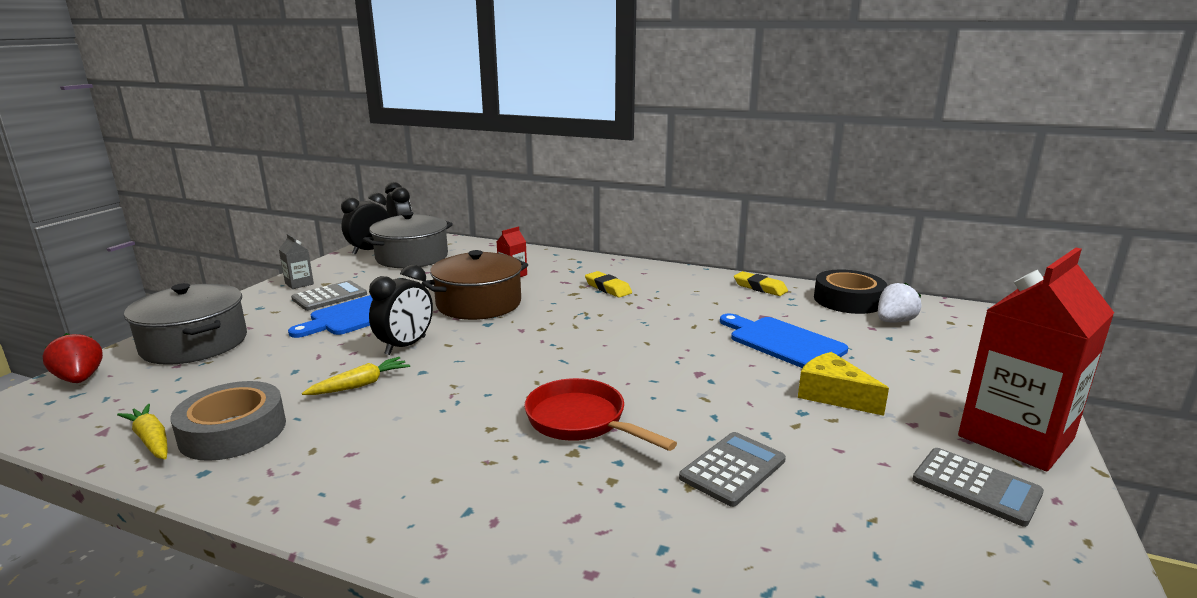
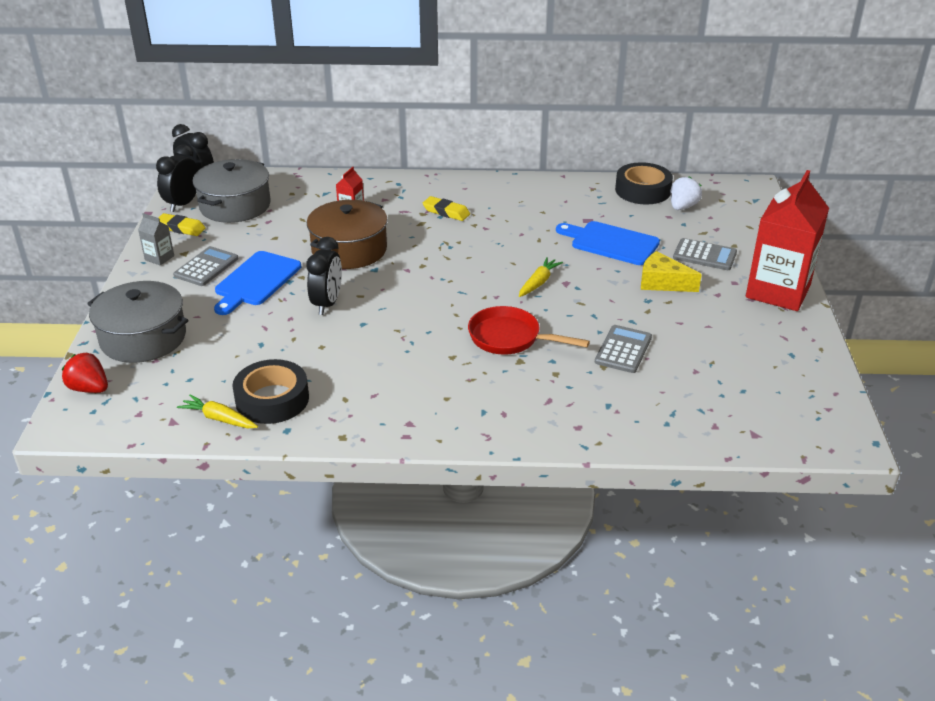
camera: 20 degrees left, 15 degrees up
grey tape [171,381,286,461] -> black tape [232,359,309,424]
yellow carrot [302,357,410,395] -> yellow carrot moved to [519,257,563,297]
yellow eraser [734,271,788,296] -> yellow eraser moved to [158,213,206,236]
grey calculator [912,448,1044,527] -> grey calculator moved to [673,238,737,270]

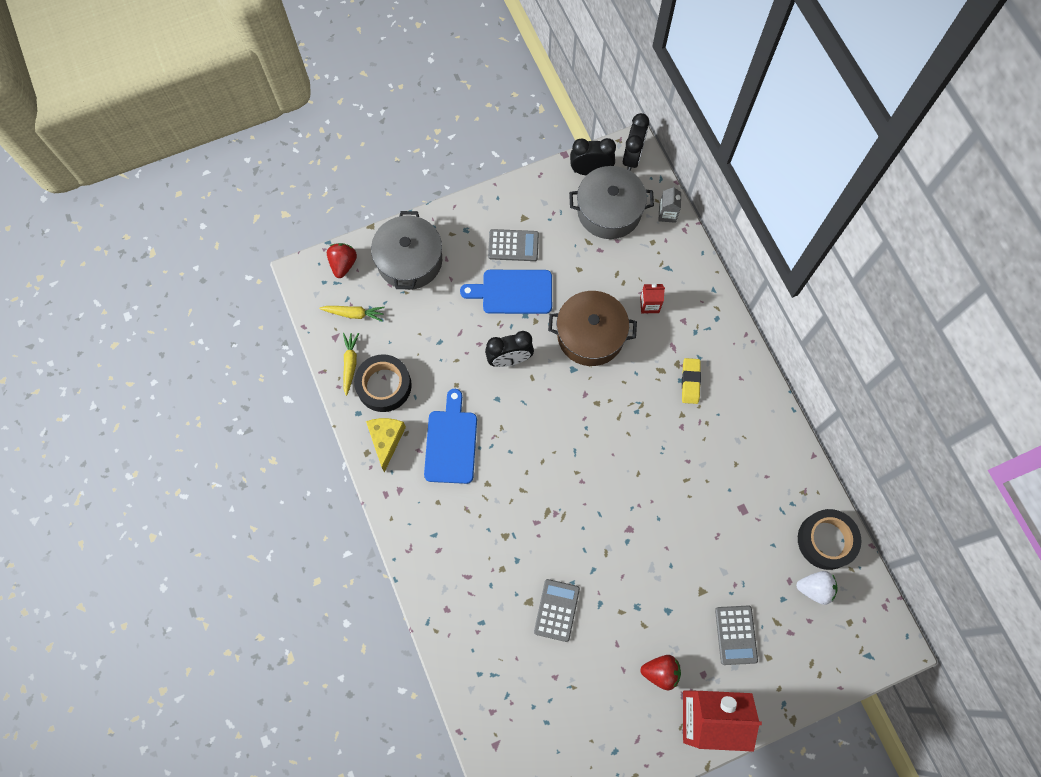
camera: 65 degrees right, 35 degrees up
grey carton [138,213,174,266] -> grey carton moved to [659,186,681,223]
yellow eraser [158,213,206,236] -> none
red pan [468,306,590,355] -> none
yellow carrot [519,257,563,297] -> yellow carrot moved to [319,306,385,321]
blue cutting board [556,221,660,265] -> blue cutting board moved to [424,389,477,484]
grey calculator [595,325,652,373] -> grey calculator turned 75 degrees counterclockwise [534,579,580,642]
yellow cheese [641,251,702,292] -> yellow cheese moved to [366,418,406,472]
none -> red strawberry [640,655,681,691]

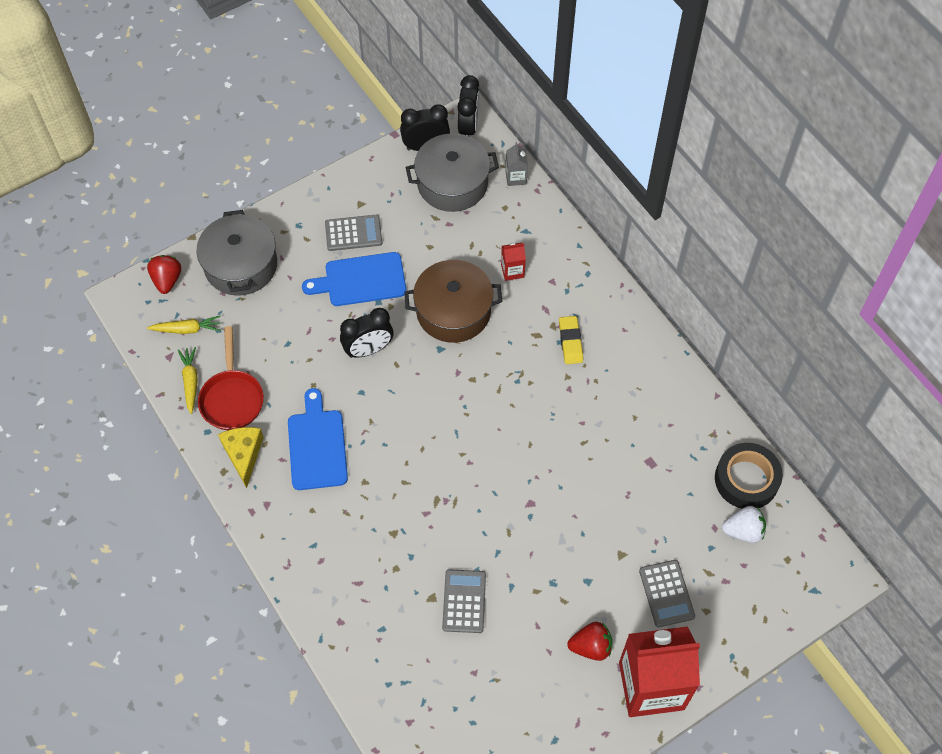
camera: 10 degrees left, 10 degrees down
black tape [354,354,412,412] -> red pan [198,326,264,430]

